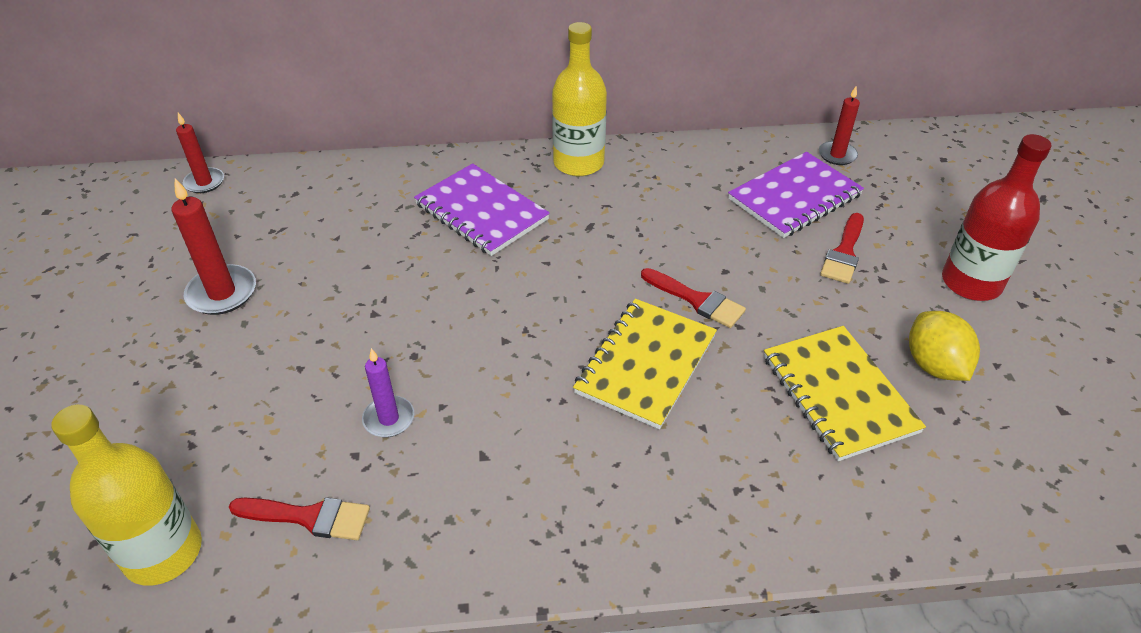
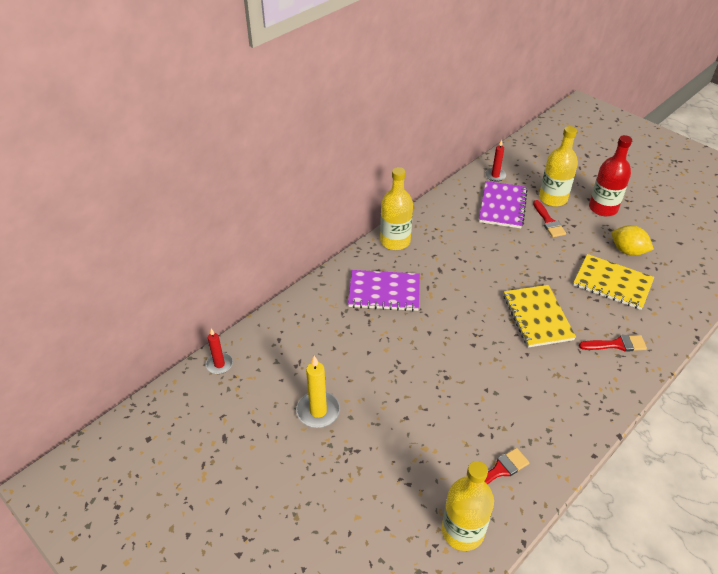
camera: 40 degrees left, 0 degrees up
red candle [171,178,256,315] -> yellow candle [296,356,340,428]
purple candle [362,348,415,437] -> none
red brush [641,268,746,328] -> red brush moved to [579,335,647,352]
none -> yellow bottle [539,126,578,207]

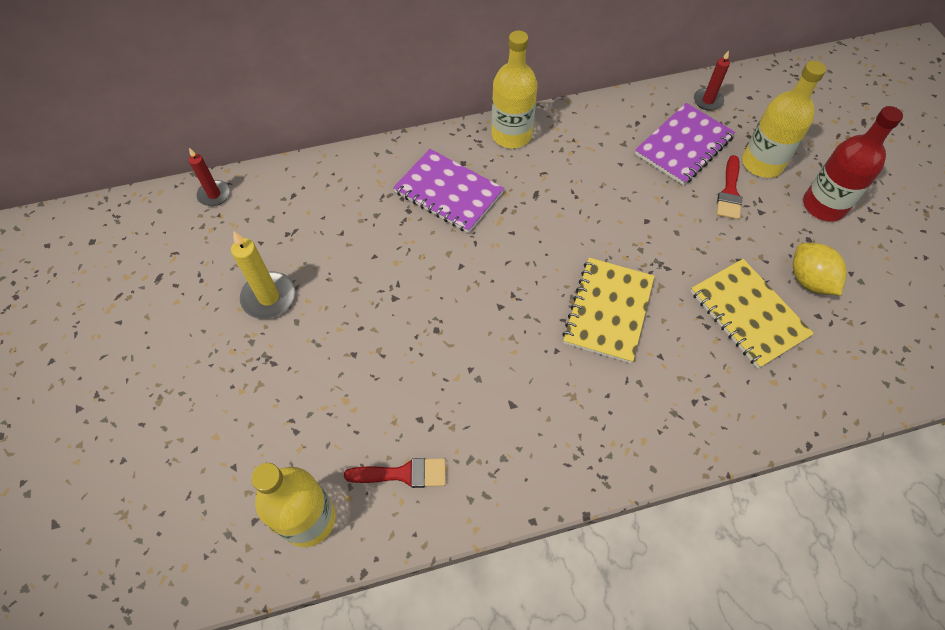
camera: 30 degrees right, 15 degrees up
red brush [579,335,647,352] -> none

